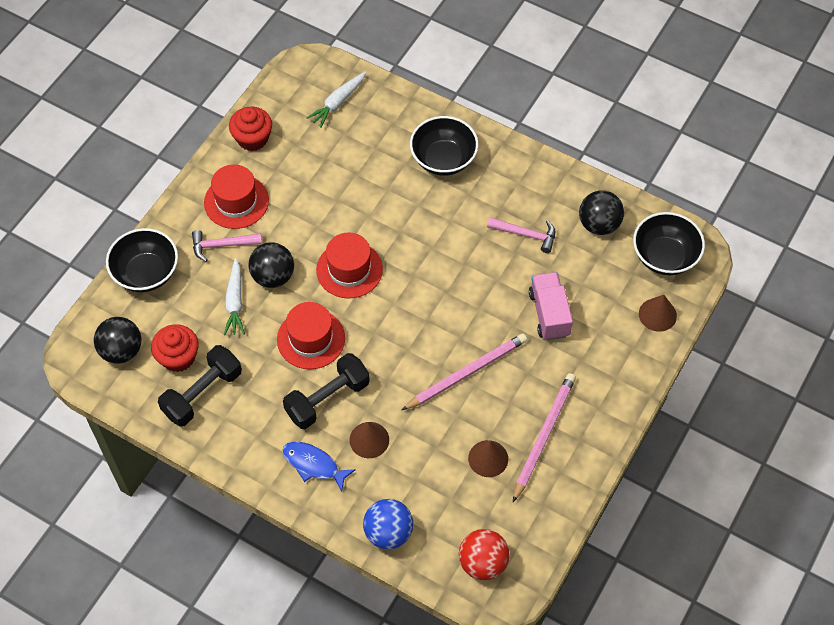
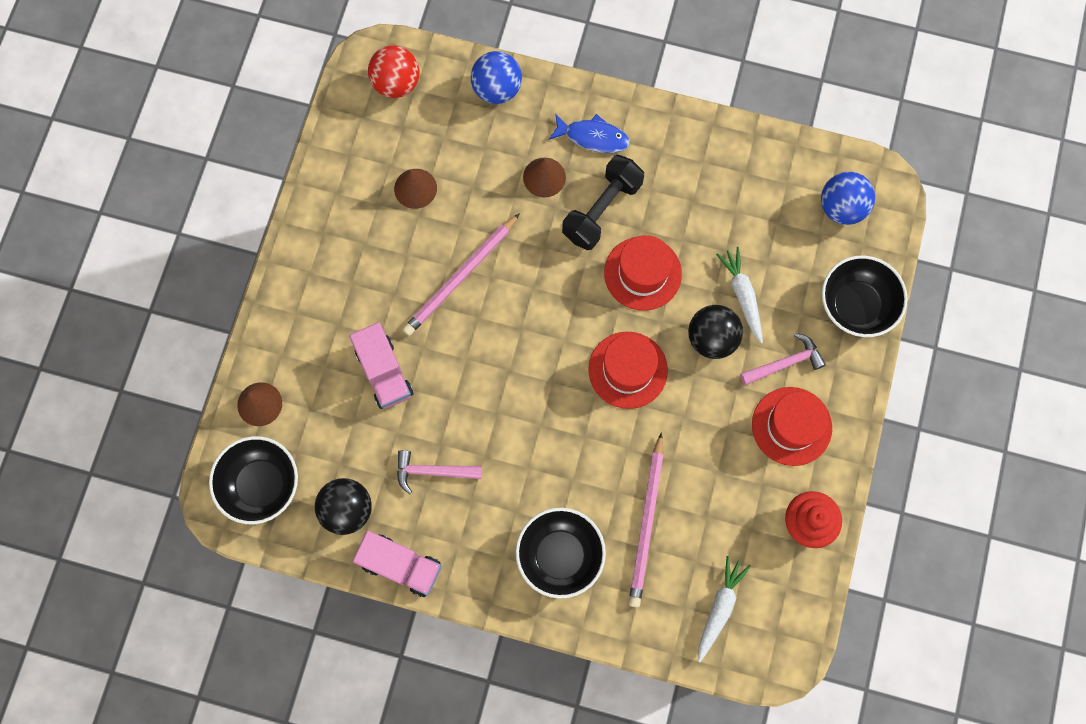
camera: 165 degrees right, 15 degrees up
black ball [94,317,141,364] -> blue ball [821,172,875,225]
red cupcake [151,324,199,372] -> none
black dumbbell [158,345,242,427] -> none
pink pencil [513,373,576,502] -> pink pencil moved to [629,432,664,608]
none -> pink truck [353,531,441,597]

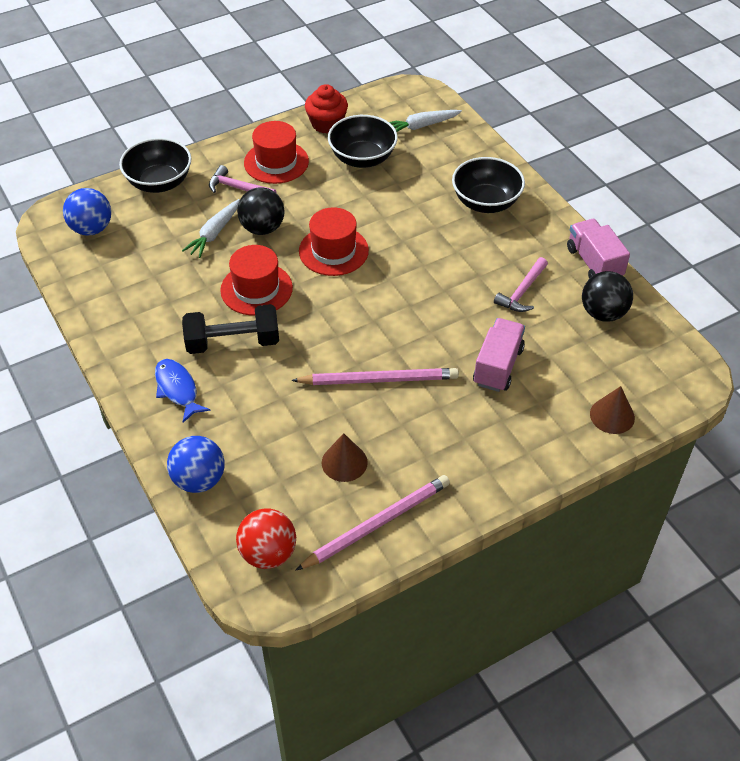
camera: 135 degrees left, 25 degrees down
black bowl [209,436,298,524] -> black bowl moved to [328,115,398,168]
pink hammer [397,450,482,494] -> pink hammer turned 75 degrees clockwise [494,257,548,312]
brown cone [523,158,566,197] -> none
pink pencil [629,432,664,608] -> pink pencil moved to [295,475,450,571]

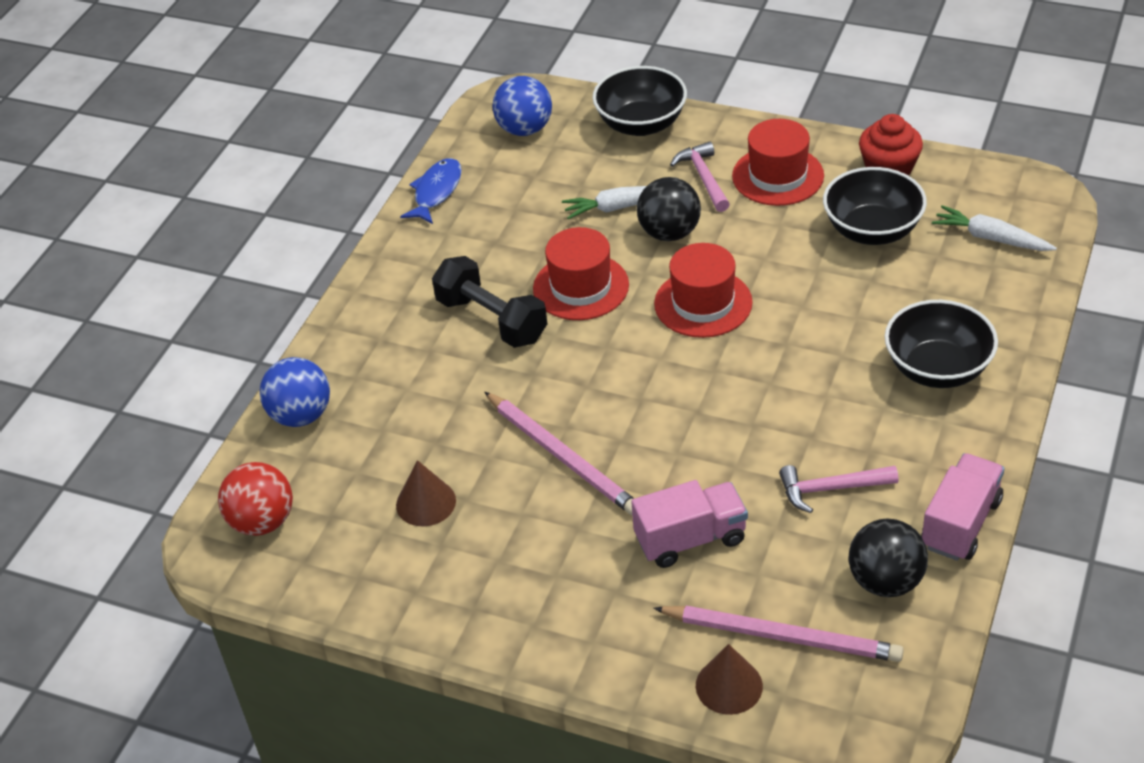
camera: 55 degrees right, 5 degrees down
blue fish [155,359,211,423] -> blue fish moved to [400,158,462,224]
pink pencil [295,475,450,571] -> pink pencil moved to [653,606,904,662]

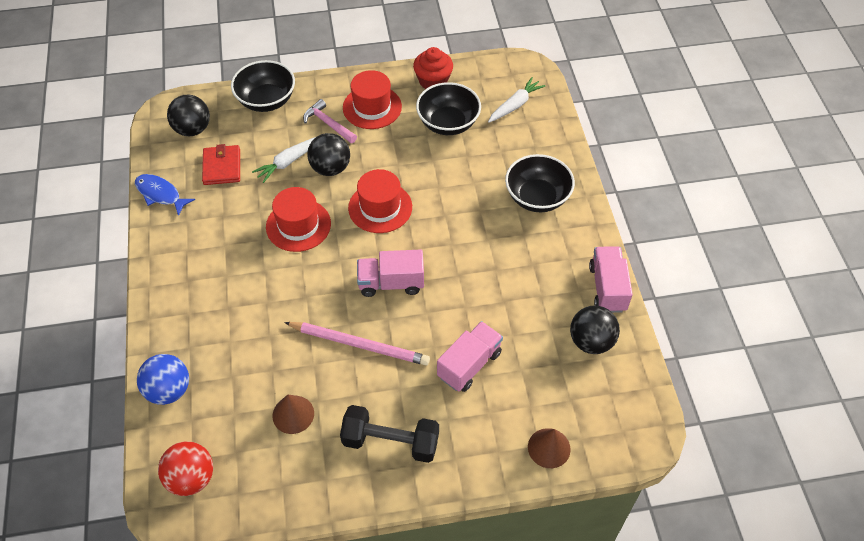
camera: 35 degrees left, 10 degrees up
blue fish [400,158,462,224] -> blue fish turned 45 degrees counterclockwise [135,174,195,216]
black dumbbell [432,256,547,348] -> black dumbbell moved to [340,405,439,463]
blue ball [492,76,552,136] -> black ball [167,95,210,136]
pink pencil [653,606,904,662] -> none
pink hammer [779,465,898,513] -> none
white carrot [932,205,1057,251] -> white carrot turned 135 degrees clockwise [488,77,545,123]
none -> red wallet [202,144,240,185]
none -> pink truck [357,250,424,297]

